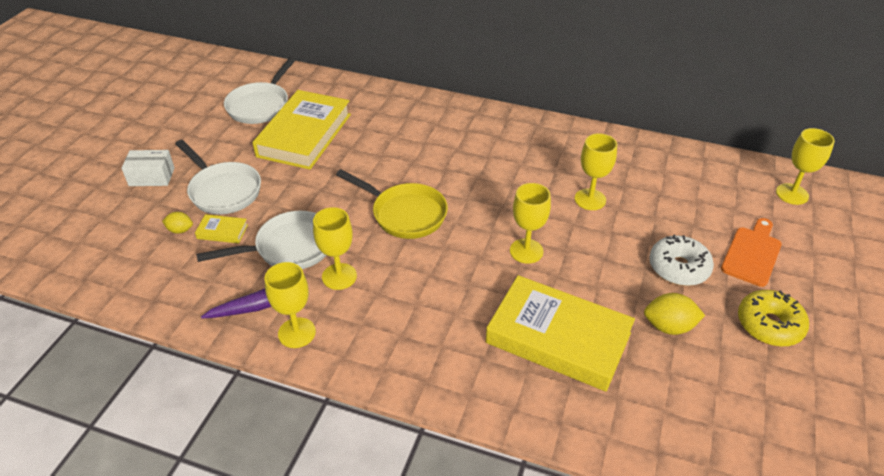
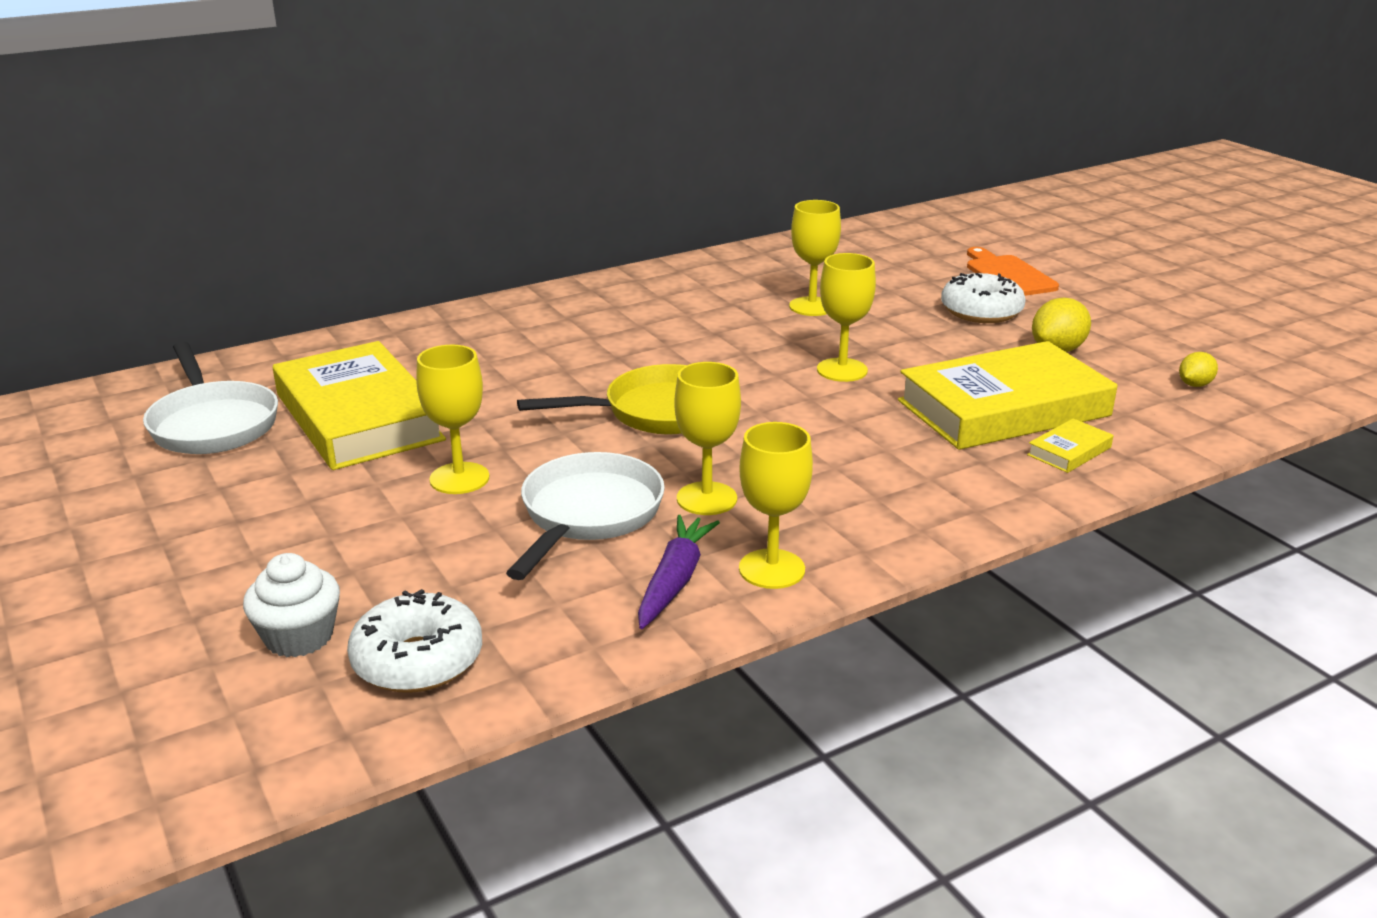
camera: 50 degrees left, 15 degrees down
white box [121,150,175,186] -> none
yellow lemon [162,212,193,234] -> yellow lemon moved to [1179,352,1218,387]
white pan [175,140,261,214] -> none
yellow book [195,214,248,243] -> yellow book moved to [1027,418,1113,473]
yellow donut [738,290,809,347] -> none
yellow goblet [776,128,835,205] -> yellow goblet moved to [416,345,489,494]
none -> white cupcake [243,553,340,657]
none -> white donut [347,589,482,693]

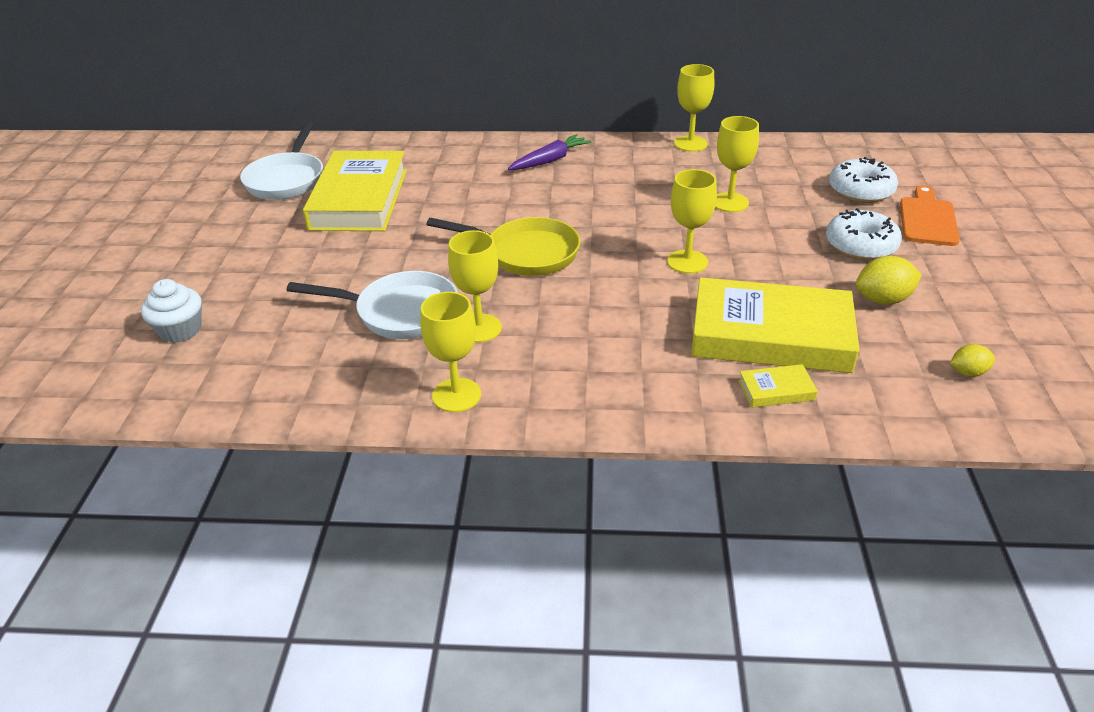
camera: 35 degrees right, 10 degrees up
white donut [347,589,482,693] -> white donut moved to [829,157,898,203]
yellow goblet [416,345,489,494] -> yellow goblet moved to [674,64,714,152]
white pan [506,452,665,580] -> white pan turned 45 degrees clockwise [287,271,458,339]
purple carrot [638,515,720,629] -> purple carrot moved to [508,134,592,170]

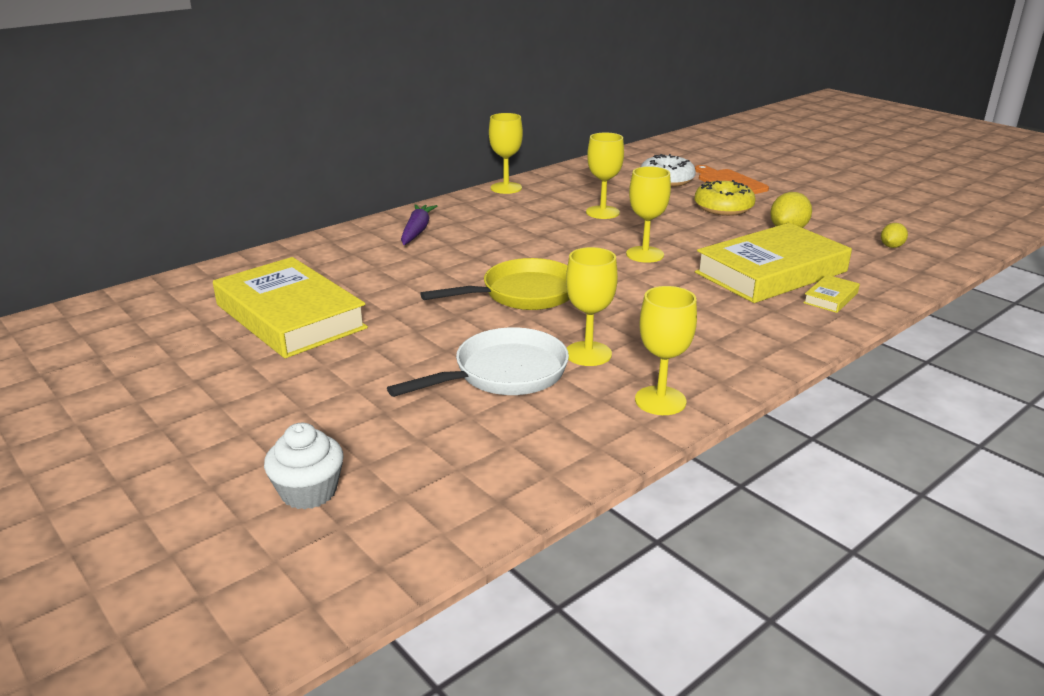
camera: 45 degrees left, 10 degrees down
white pan [240,121,323,200] -> none
white donut [826,208,902,260] -> yellow donut [695,180,756,216]

